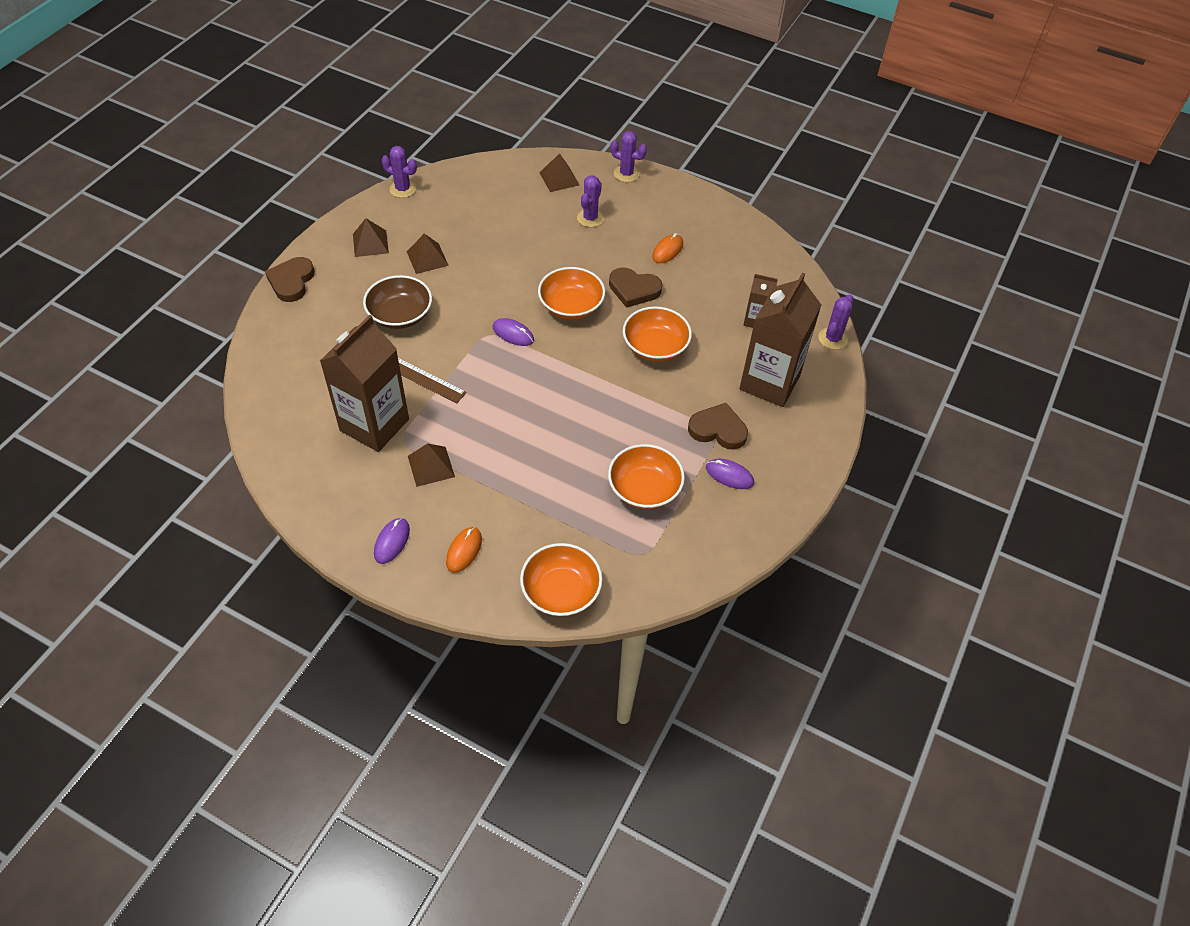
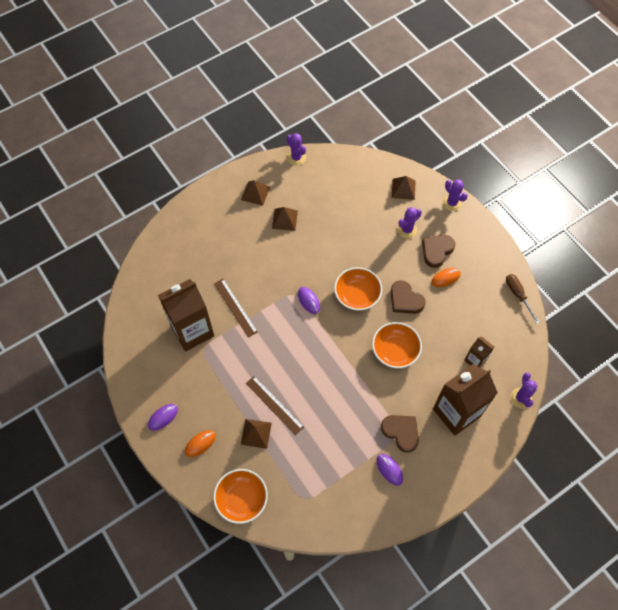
camera: 30 degrees right, 10 degrees up
brown heart [265,257,315,302] -> brown heart moved to [422,235,455,268]
brown bowl [363,275,432,329] -> none
brown pyramid [408,443,455,487] -> brown pyramid moved to [241,419,272,449]
orange bowl [608,444,685,509] -> none
purple cactus [818,294,854,350] -> purple cactus turned 60 degrees counterclockwise [510,372,538,409]
none -> brown ruler [246,376,304,435]
none -> brown screwdriver [506,274,540,324]

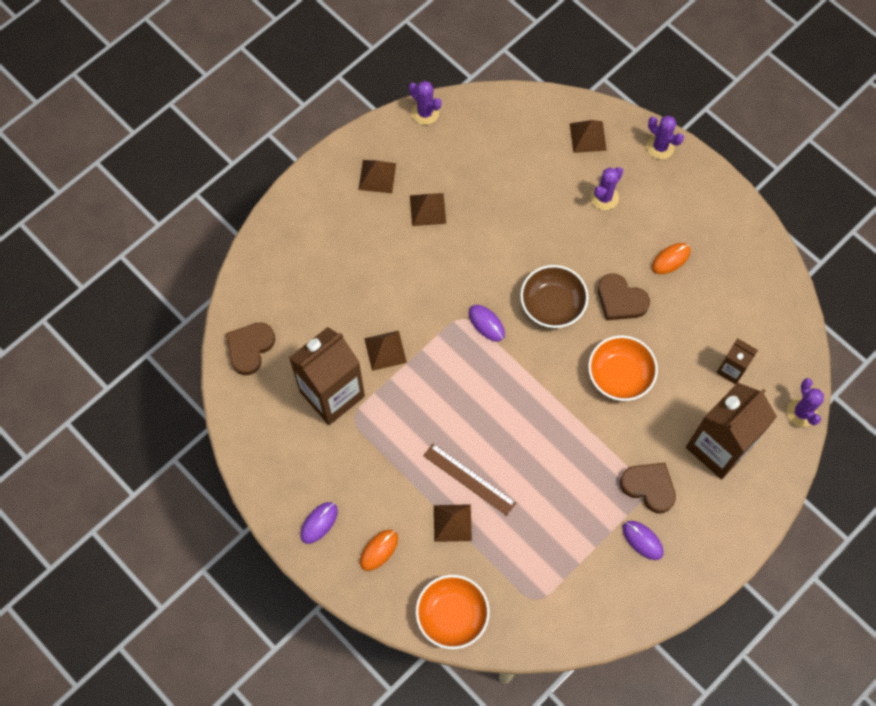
camera: 10 degrees left, 5 degrees up
brown ruler [214,279,258,338] -> brown pyramid [364,331,407,371]
orange bowl [334,267,382,311] -> brown bowl [520,265,589,328]
brown heart [422,235,455,268] -> brown heart moved to [226,322,275,375]
brown screwdriver [506,274,540,324] -> none

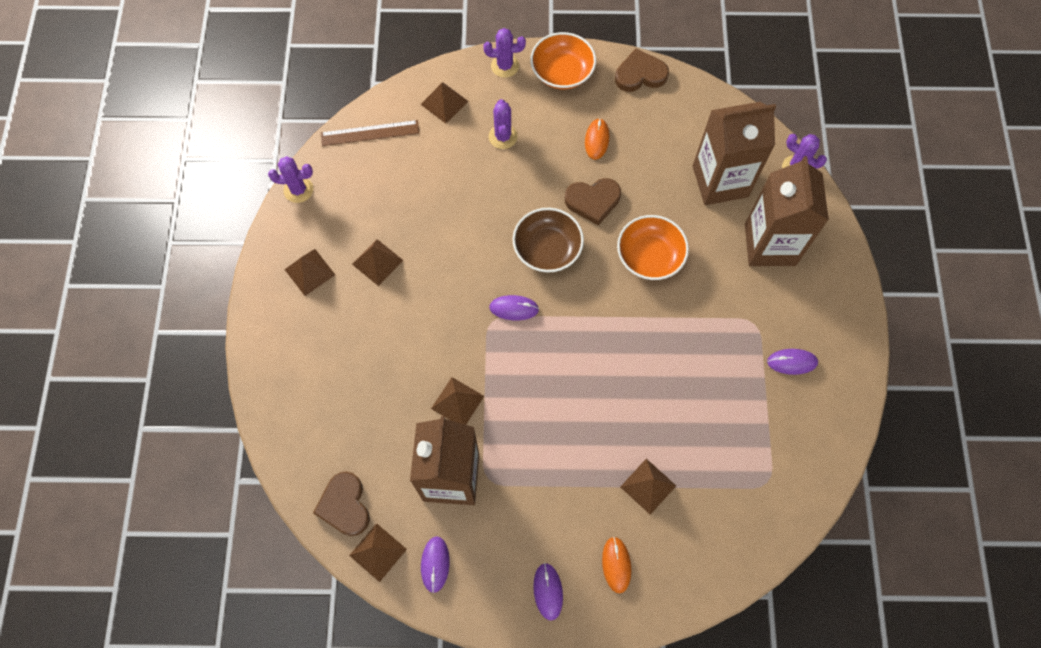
camera: 45 degrees left, 0 degrees up
orange bowl [416,575,490,649] -> orange bowl moved to [530,32,596,89]
brown ruler [423,443,516,516] -> brown ruler moved to [321,120,419,146]
brown heart [620,463,676,513] -> brown heart moved to [615,48,669,92]
brown carton [716,338,758,384] -> brown carton [693,102,776,205], size x2.06
none -> brown pyramid [349,523,407,582]
none -> purple mouse [421,536,450,593]

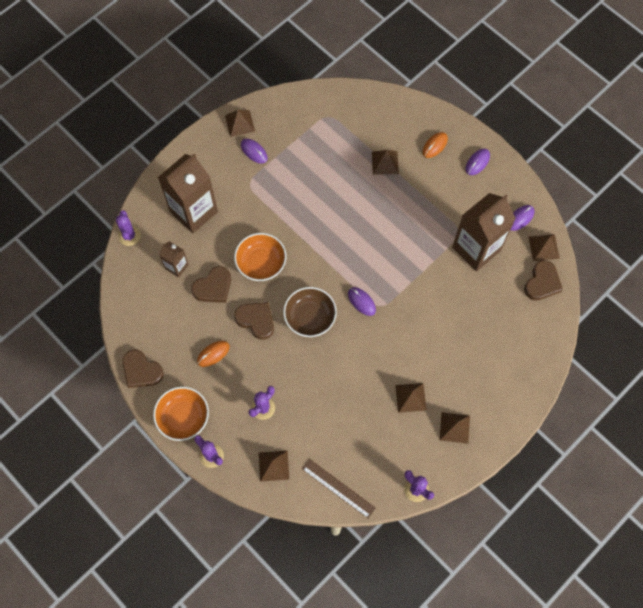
camera: 135 degrees left, 0 degrees up
brown pyramid [431,377,484,425] -> brown pyramid moved to [225,110,255,137]
brown carton [693,102,776,205] -> brown carton [159,241,189,278], size x0.49
none -> brown heart [191,266,231,303]

